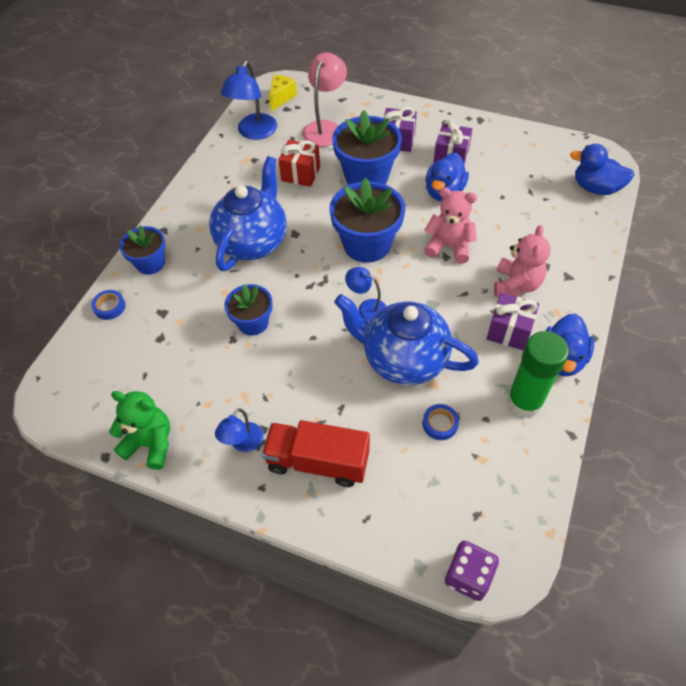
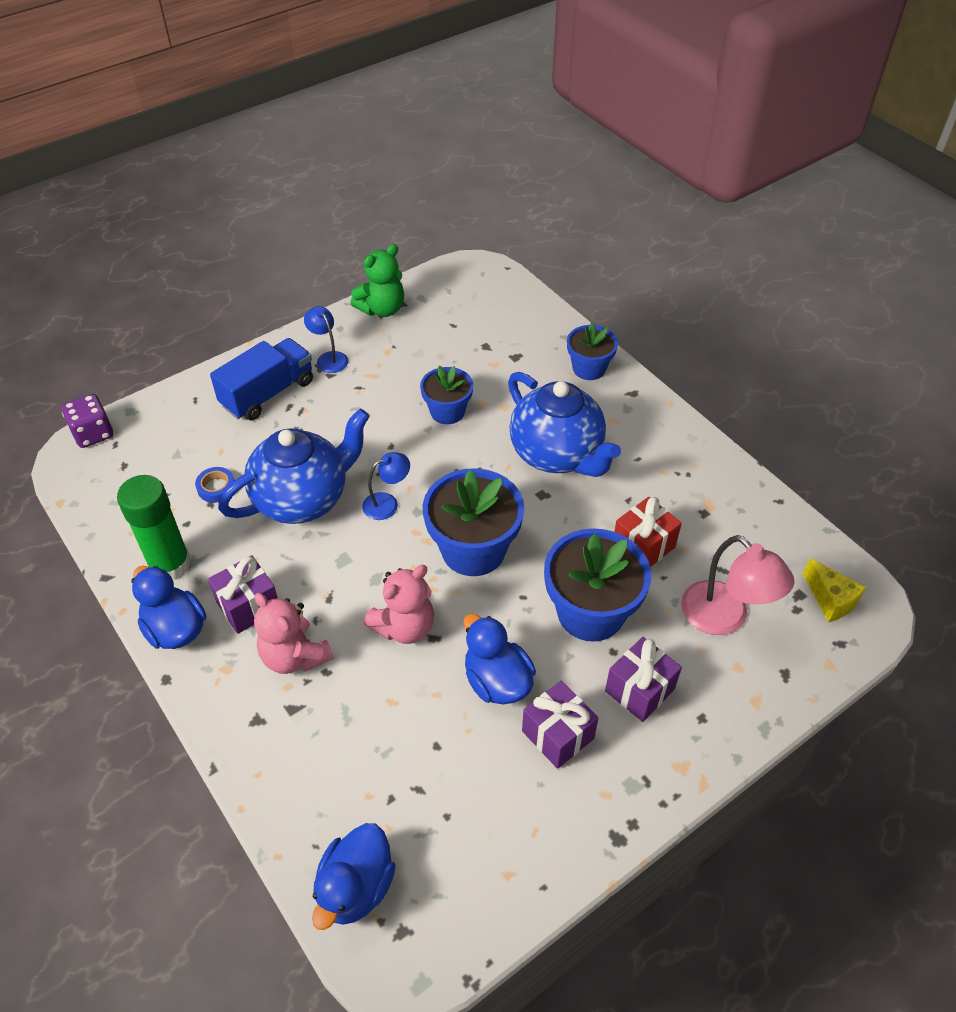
camera: 120 degrees right, 5 degrees down
blue tape [91,290,125,320] -> none
blue lamp [221,61,277,140] -> none
red truck [262,420,370,487] -> blue truck [210,338,313,420]
blue duck [570,144,634,195] -> blue duck turned 150 degrees clockwise [312,823,396,930]

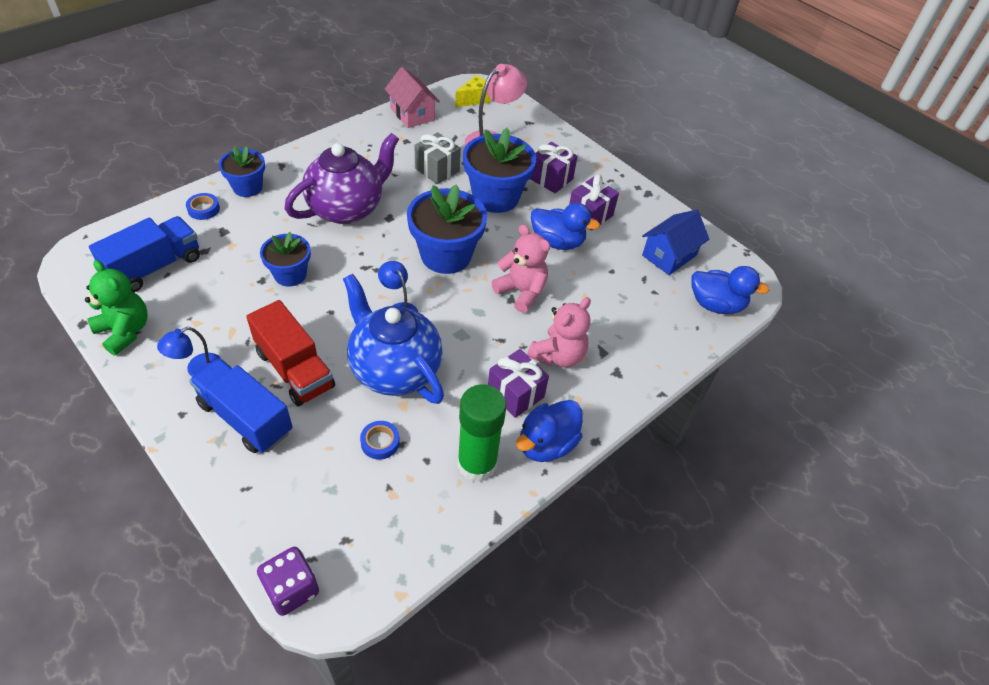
camera: 100 degrees left, 0 degrees up
blue duck [463,613,536,704] -> blue duck turned 120 degrees counterclockwise [531,203,600,250]
blue teapot [508,372,621,477] -> purple teapot [284,133,399,224]
red gift [614,497,682,567] -> grey gift [414,132,461,184]
none -> blue truck [89,216,200,292]
none -> blue tape [186,193,220,220]
none -> red truck [246,300,335,406]
none -> pink house [385,67,440,128]
none -> blue house [642,210,709,275]

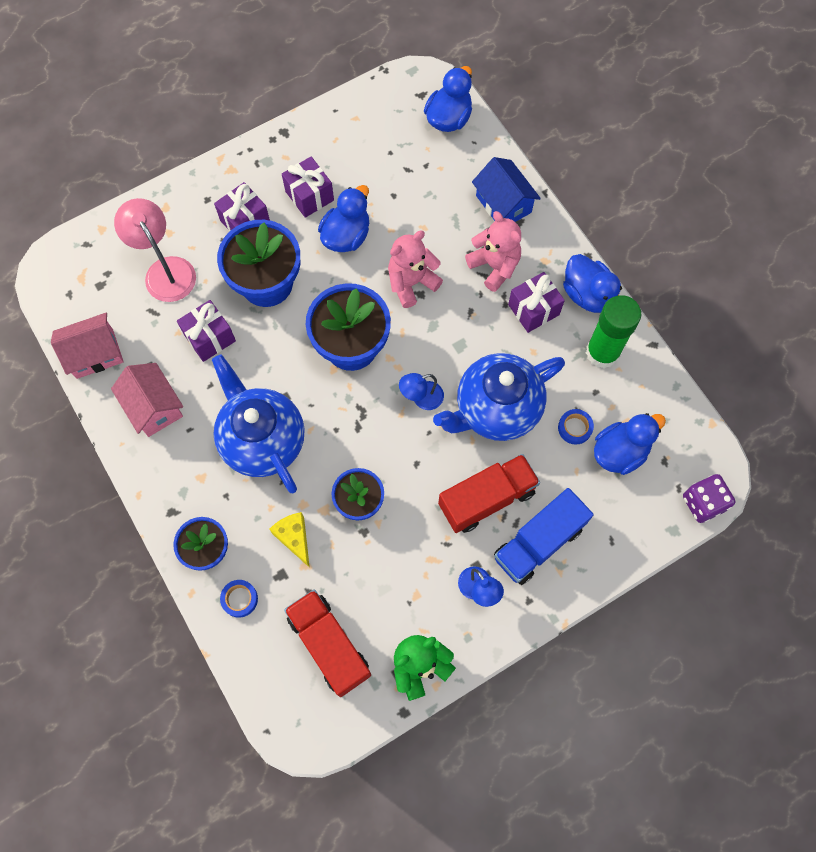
camera: 75 degrees left, 20 degrees up
blue truck [89,216,200,292] -> red truck [284,589,371,697]
purple teapot [284,133,399,224] -> blue teapot [212,354,305,493]
grey gift [414,132,461,184] -> purple gift [177,300,236,362]
yellow cheese [455,75,491,107] -> yellow cheese moved to [270,512,310,568]
blue house [642,210,709,275] -> blue house moved to [472,157,541,222]
none -> pink house [111,363,183,437]
none -> blue duck [594,413,666,475]

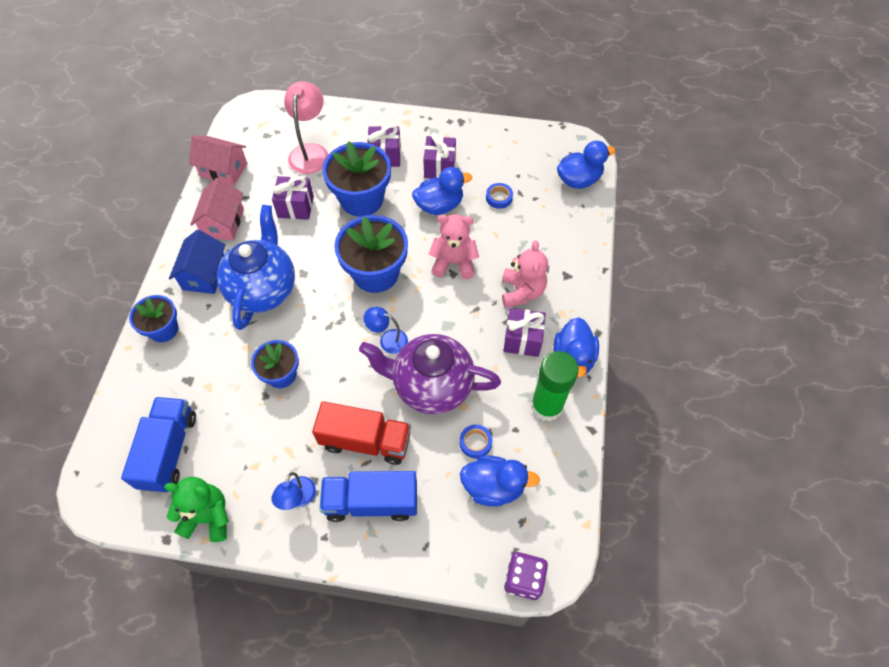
camera: 40 degrees right, 10 degrees down
blue tape [220,580,258,618] -> blue tape moved to [486,183,513,209]
yellow cheese [270,512,310,568] -> none
red truck [284,589,371,697] -> blue truck [121,397,196,493]
blue teapot [433,353,565,441] -> purple teapot [359,334,501,414]
blue house [472,157,541,222] -> blue house moved to [169,229,225,294]

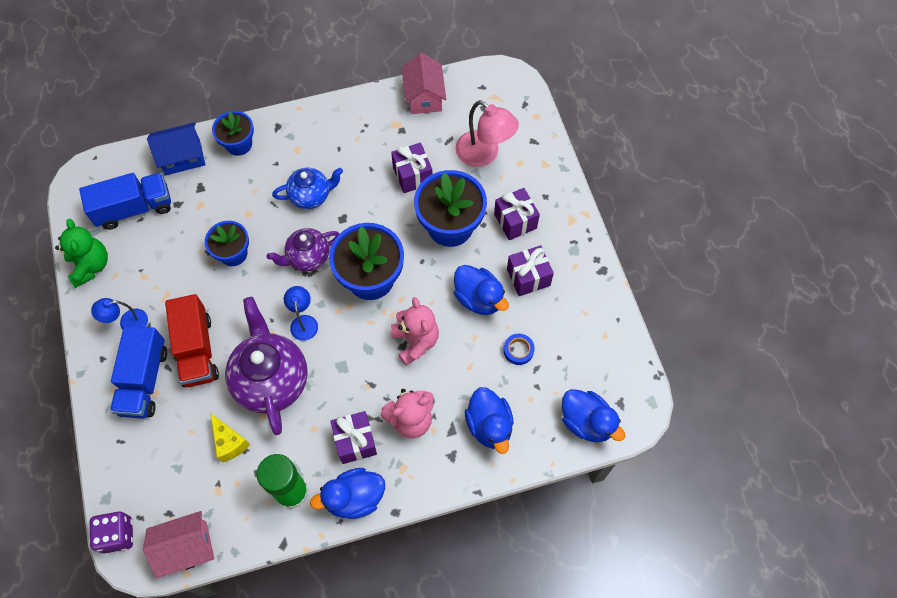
camera: 65 degrees right, 5 degrees up
blue house [169,229,225,294] -> blue house moved to [147,122,206,175]
pink house [190,178,244,240] -> pink house moved to [143,511,214,579]
blue teapot [217,205,295,330] -> blue teapot [272,168,343,209], size x0.59
pink lamp [284,81,328,174] -> pink lamp turned 60 degrees clockwise [456,100,519,167]
blue truck [319,471,417,522] -> blue truck turned 150 degrees counterclockwise [110,326,167,419]
blue tape [460,424,492,458] -> yellow cheese [211,414,250,462]
blue duck [460,455,540,506] -> blue duck moved to [465,387,514,454]
none -> purple teapot [267,228,340,271]

